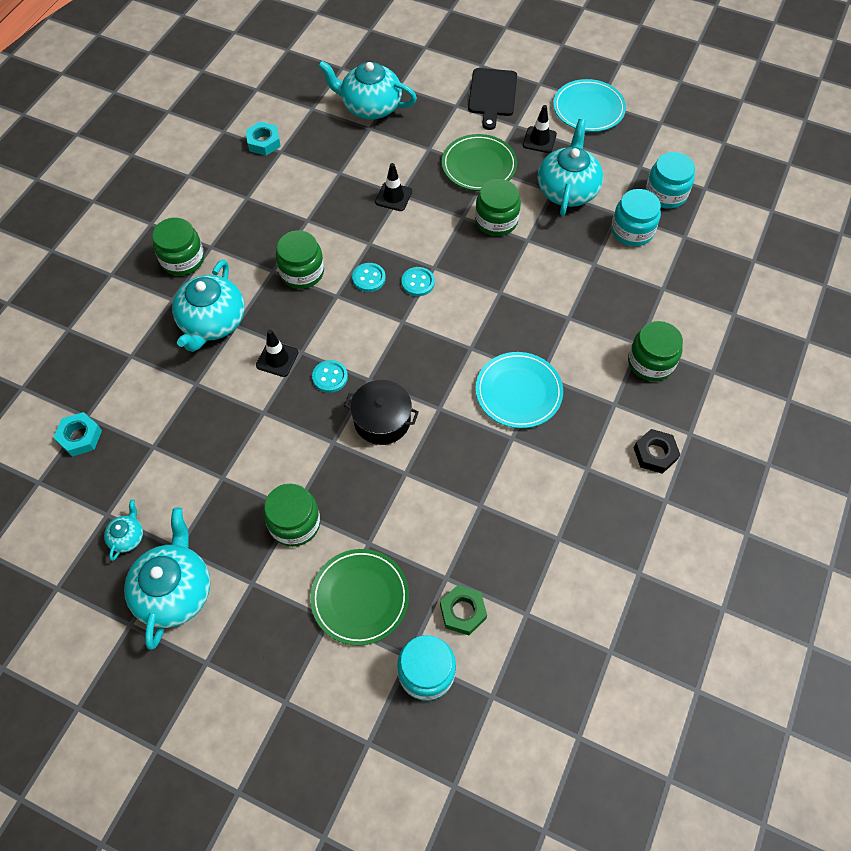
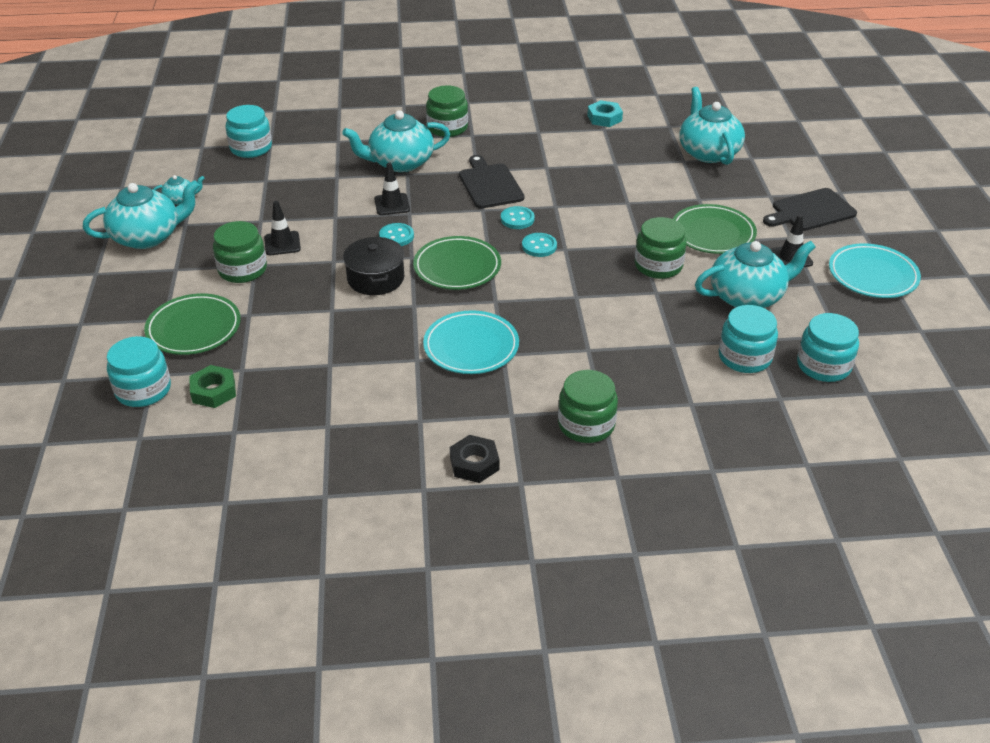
camera: 60 degrees right, 20 degrees down
turquoise nut [53,412,102,457] -> turquoise jar [225,105,272,158]
green jar [276,230,324,289] -> black cutting board [459,155,524,209]
black traffic cone [375,163,412,211] -> black traffic cone moved to [264,201,301,255]
none -> green plate [413,236,501,290]

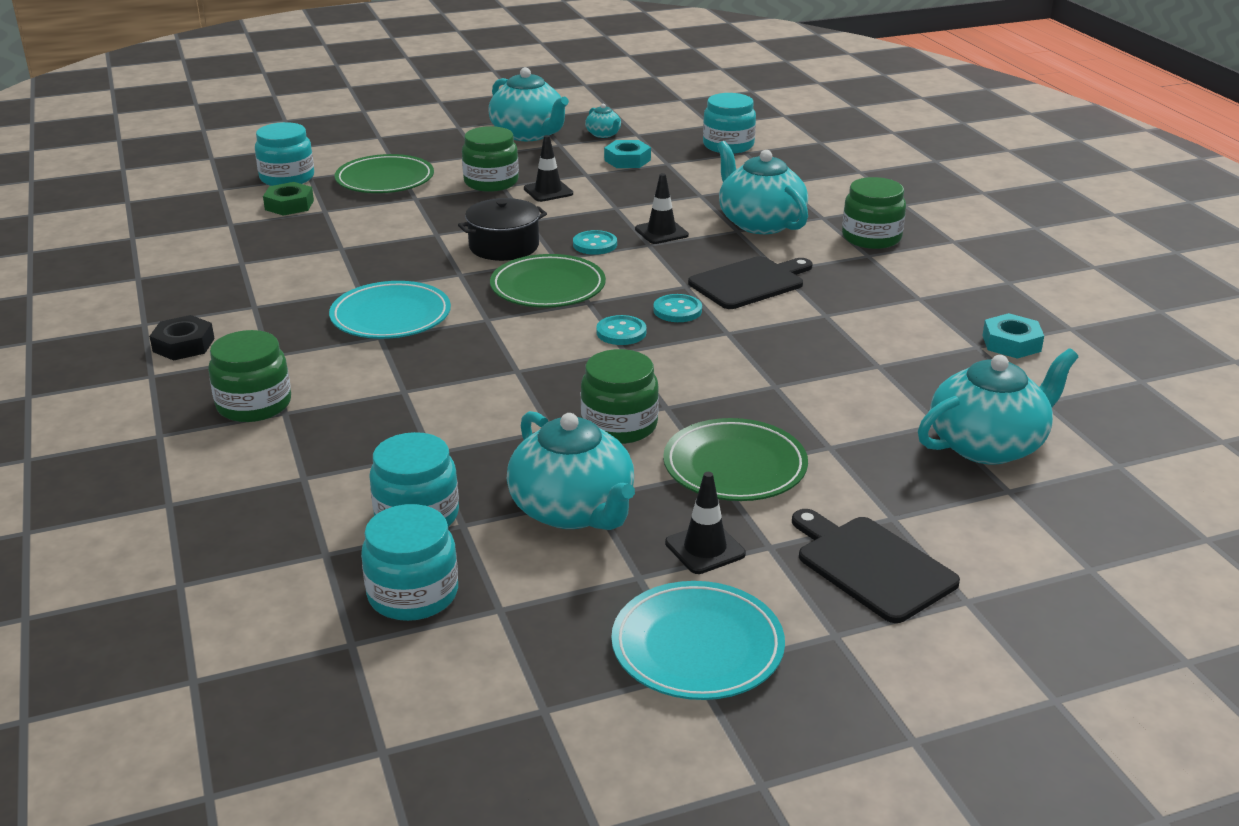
camera: 75 degrees right, 10 degrees down
none -> turquoise nut [604,140,651,168]

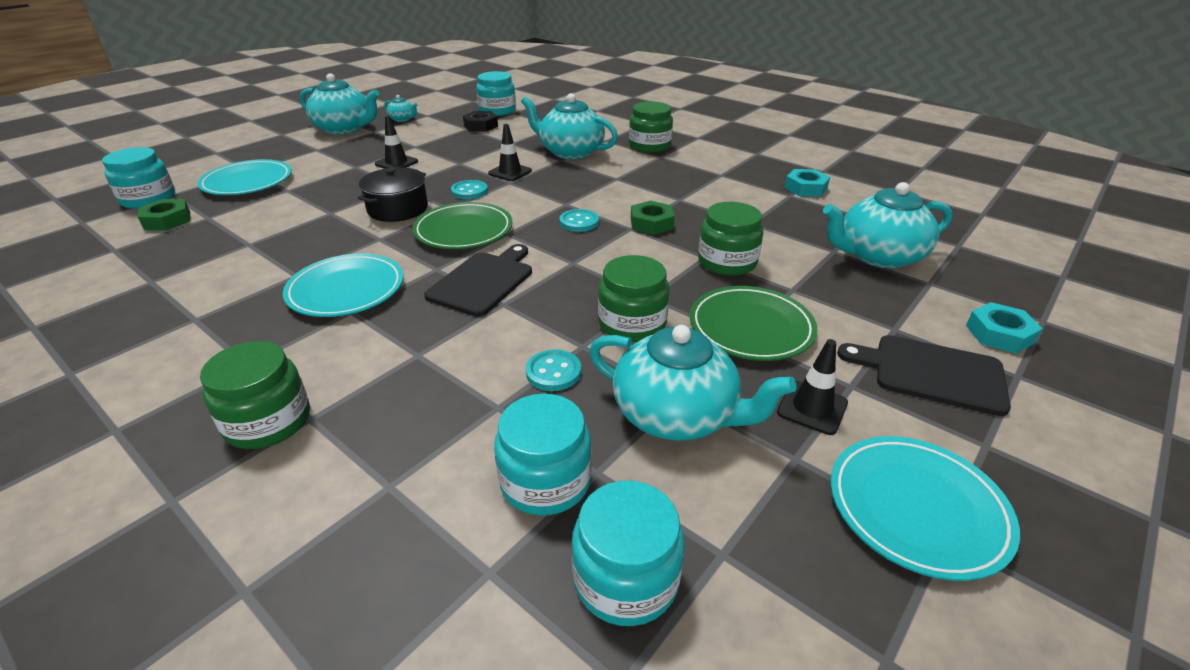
camera: 30 degrees left, 5 degrees up
black nut [149,315,215,360] -> black nut moved to [463,111,498,132]
green plate [334,154,434,193] -> turquoise plate [197,159,292,195]
green jar [462,126,519,192] -> green jar moved to [698,202,763,276]
turquoise button [596,315,647,345] -> turquoise button moved to [526,349,581,391]
turquoise nut [604,140,651,168] -> turquoise nut moved to [966,302,1042,354]
black cutting board [688,256,812,309] -> black cutting board moved to [424,244,532,317]
turquoise teapot [918,348,1078,465] -> turquoise teapot turned 135 degrees counterclockwise [823,182,952,269]
none -> green nut [631,201,675,235]

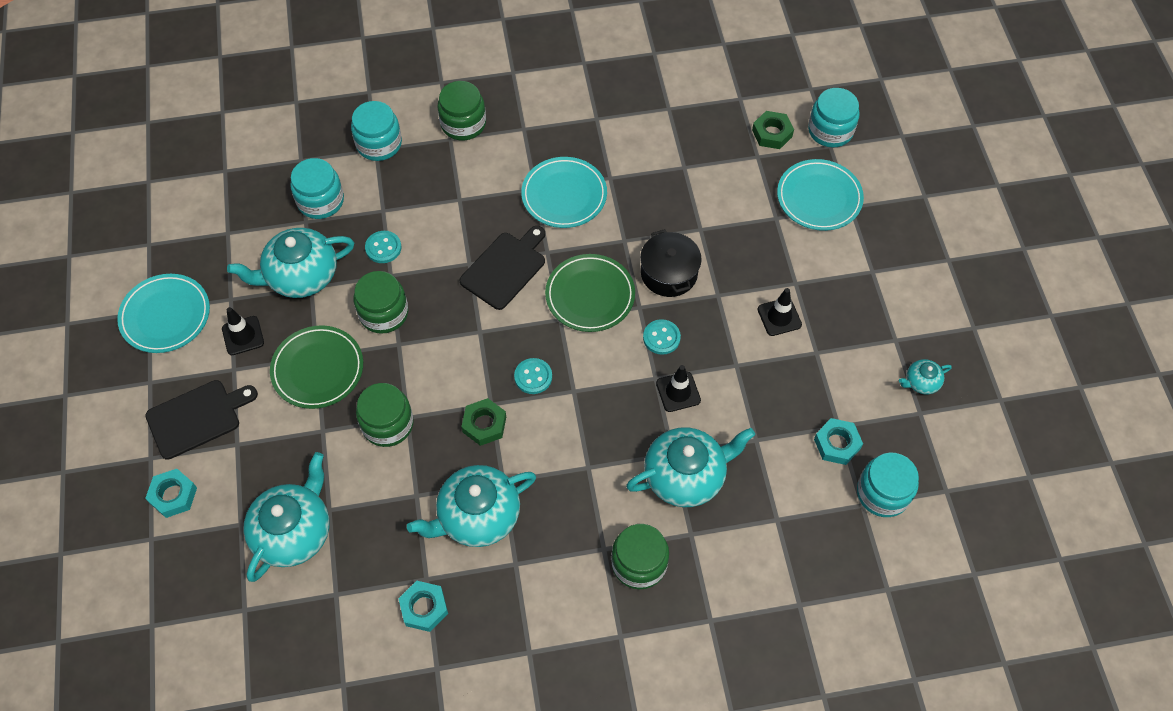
camera: 130 degrees right, 25 degrees up
turquoise teapot [299,73,379,135] -> turquoise teapot moved to [407,465,536,547]
black cutting board [424,244,532,317] -> black cutting board turned 120 degrees counterclockwise [459,226,545,310]
black nut [463,111,498,132] -> turquoise nut [814,418,863,465]
turquoise jar [571,481,685,626] -> turquoise jar moved to [351,101,402,161]

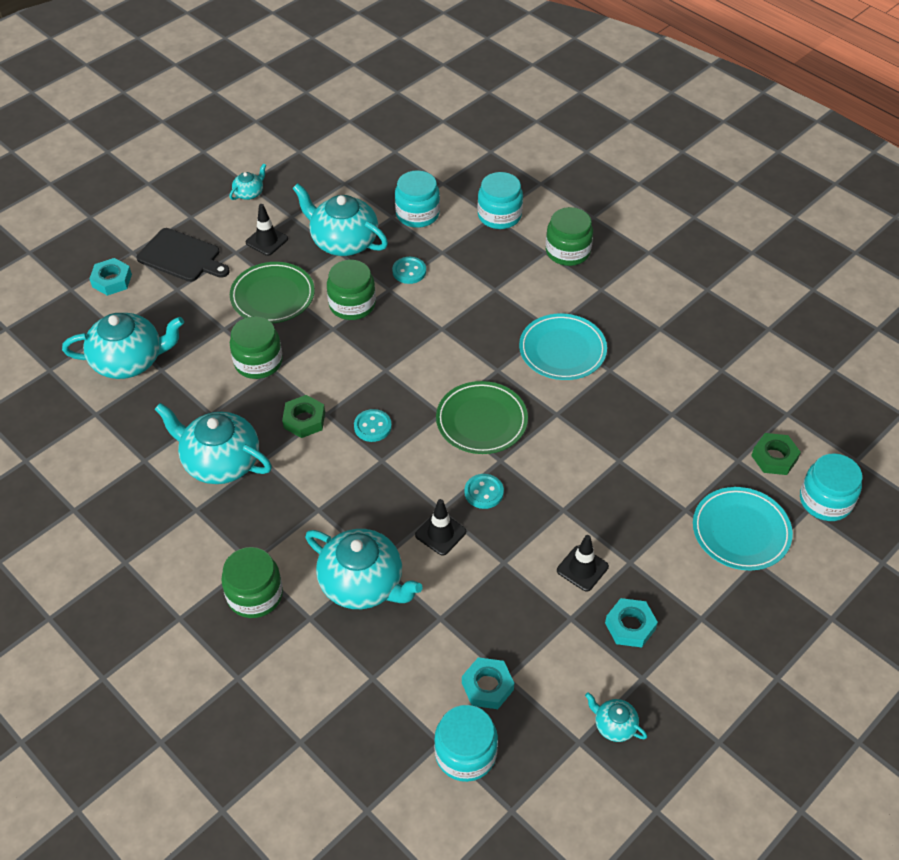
camera: 55 degrees right, 10 degrees down
turquoise plate [117,274,210,353] -> turquoise teapot [229,163,266,200]
turquoise nut [398,581,448,632] -> turquoise nut moved to [605,598,658,647]
black cutting board [459,226,545,310] -> none
black pot [640,229,702,297] -> none

